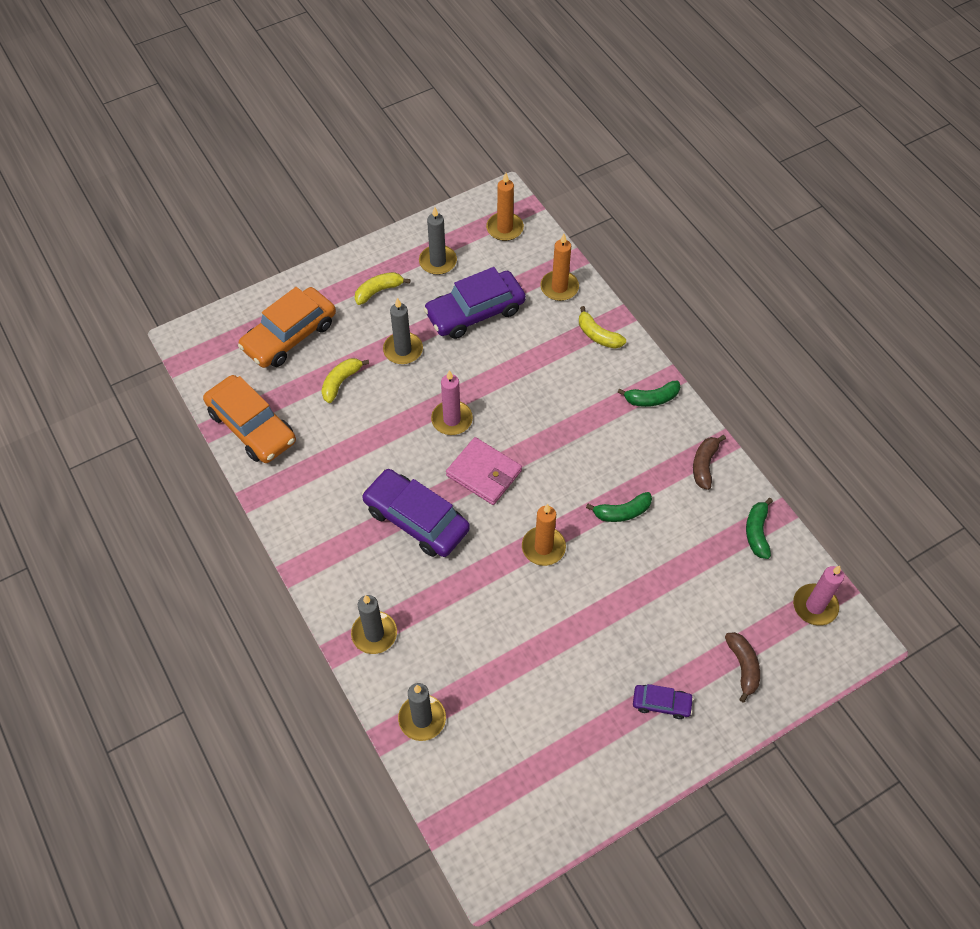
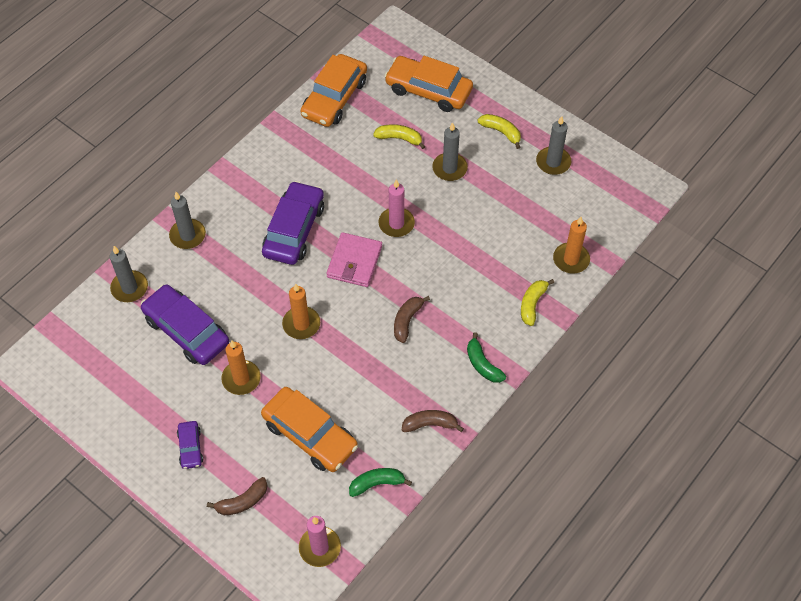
camera: 70 degrees right, 0 degrees up
purple car [424,267,526,339] -> purple car moved to [141,284,229,365]
orange candle [486,173,524,241] -> orange candle moved to [222,341,261,395]
green banana [586,492,652,522] -> none
none -> orange car [261,387,358,472]
none -> brown banana [394,296,430,343]

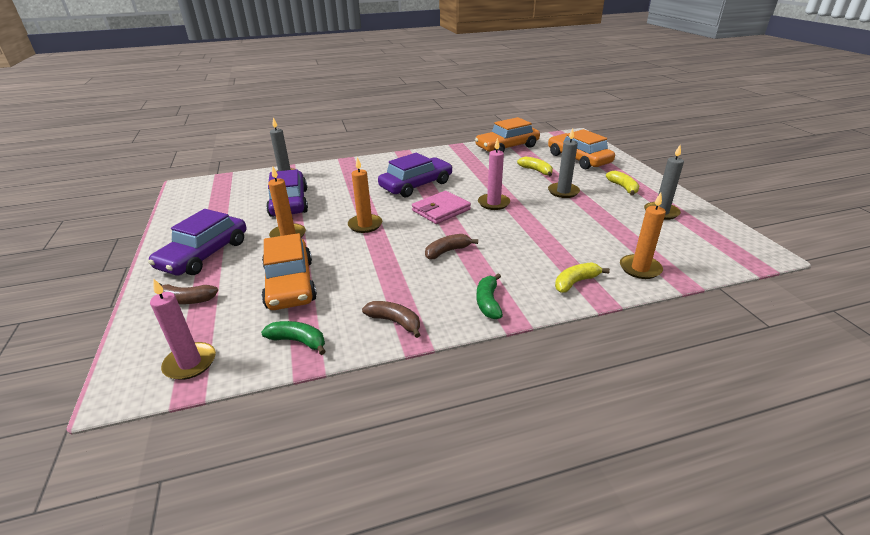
camera: 35 degrees right, 25 degrees down
grey candle [169,192,206,249] -> none
purple car [177,421,203,469] -> purple car [148,209,247,275], size x2.04

